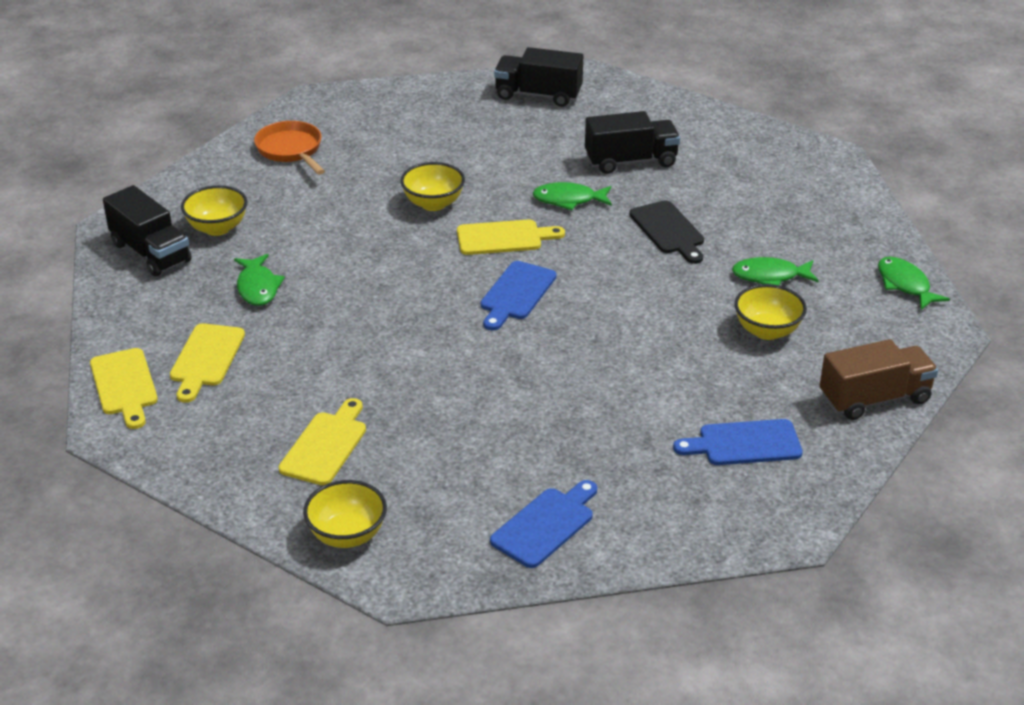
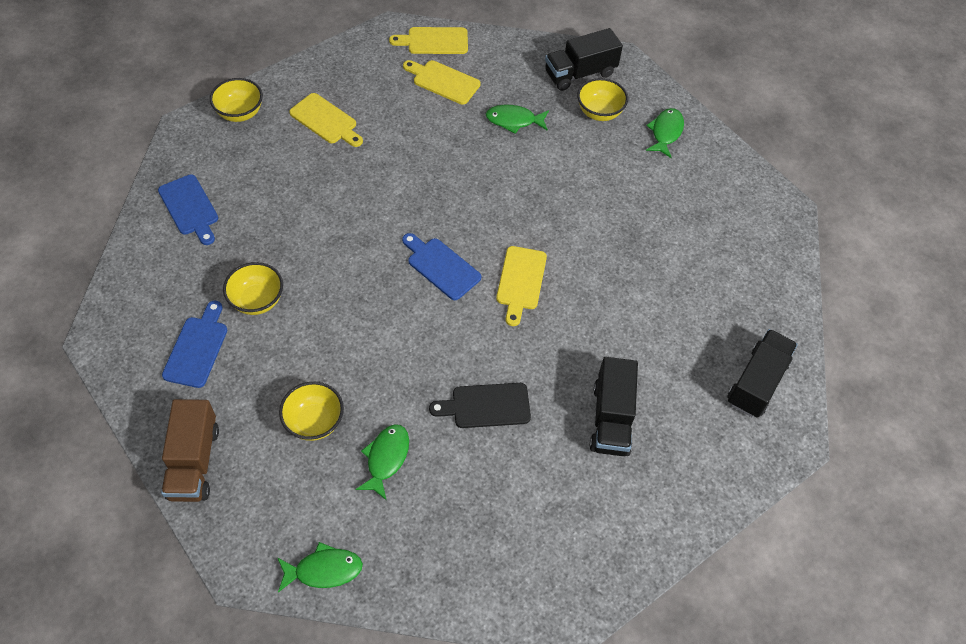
camera: 105 degrees right, 20 degrees up
orange pan [254,121,325,175] -> none
yellow bowl [400,162,465,211] -> yellow bowl moved to [223,262,283,315]
green fish [533,182,612,210] -> green fish moved to [646,108,684,158]

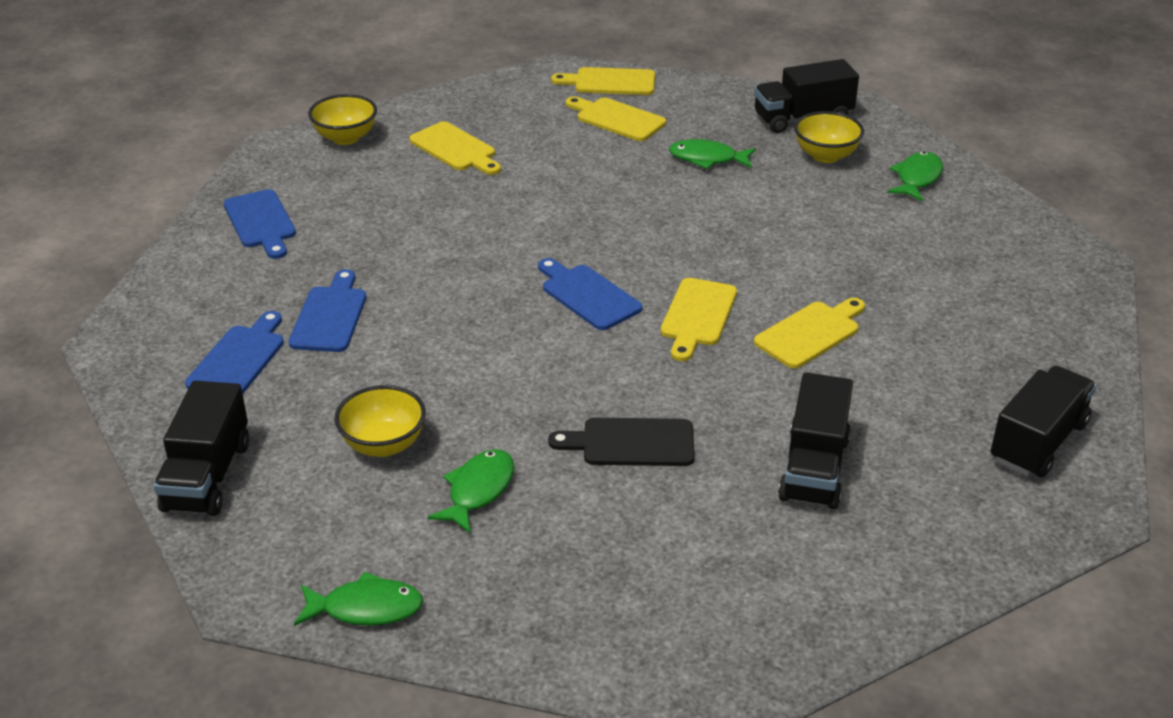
camera: 10 degrees right, 20 degrees down
brown truck [161,399,219,502] -> black truck [153,381,249,516]
yellow bowl [223,262,283,315] -> blue cutting board [289,269,366,352]
none -> yellow cutting board [754,298,865,368]

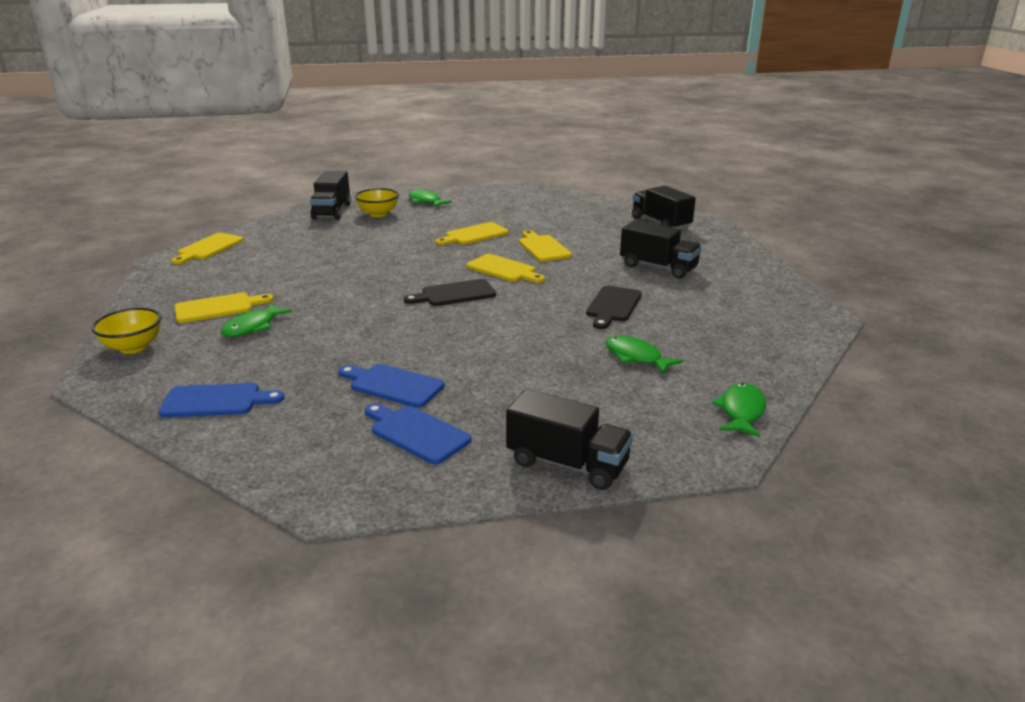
camera: 70 degrees left, 10 degrees down
yellow bowl [334,385,426,457] -> none
blue cutting board [538,258,642,330] -> black cutting board [404,279,496,306]
yellow cutting board [565,96,666,141] -> yellow cutting board moved to [436,222,509,245]
green fish [669,139,756,169] -> green fish moved to [221,303,292,337]

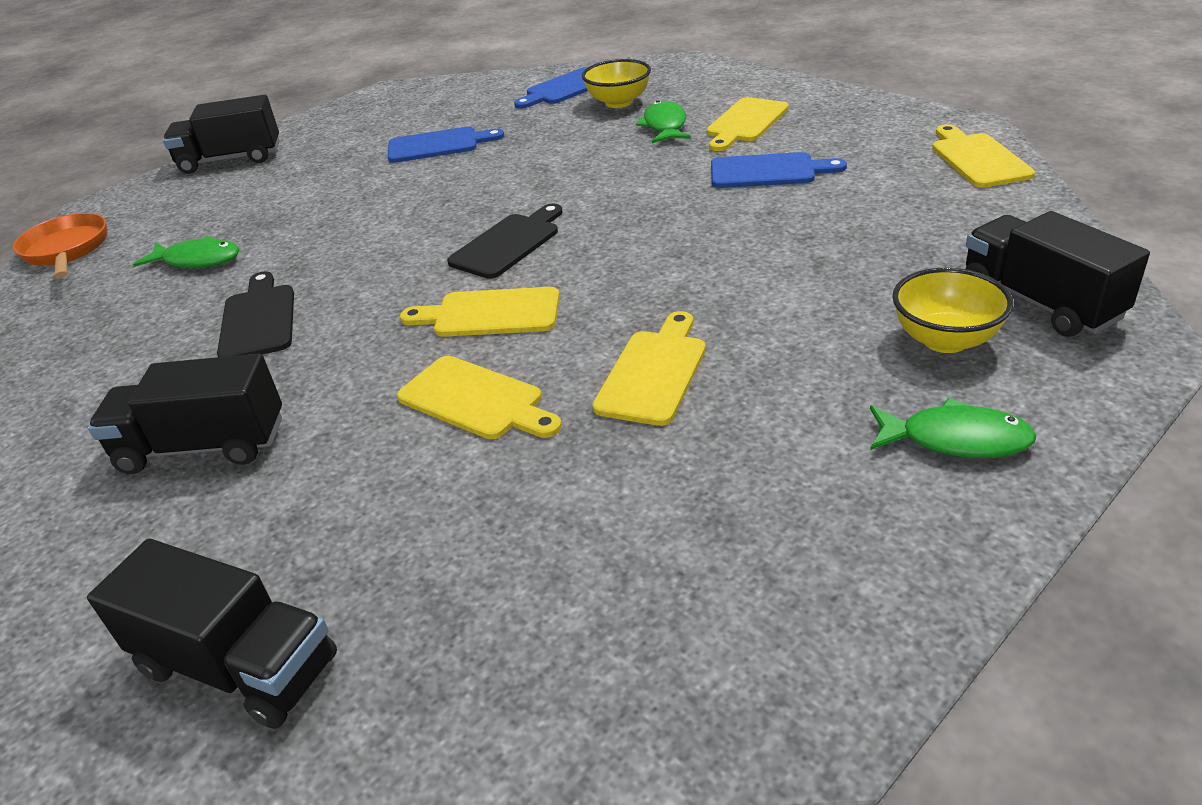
camera: 150 degrees right, 10 degrees up
yellow bowl [91,308,162,354] -> yellow bowl moved to [582,59,651,108]
blue cutting board [365,403,471,464] -> blue cutting board moved to [711,152,847,188]
green fish [712,383,766,438] -> orange pan [13,213,107,278]

